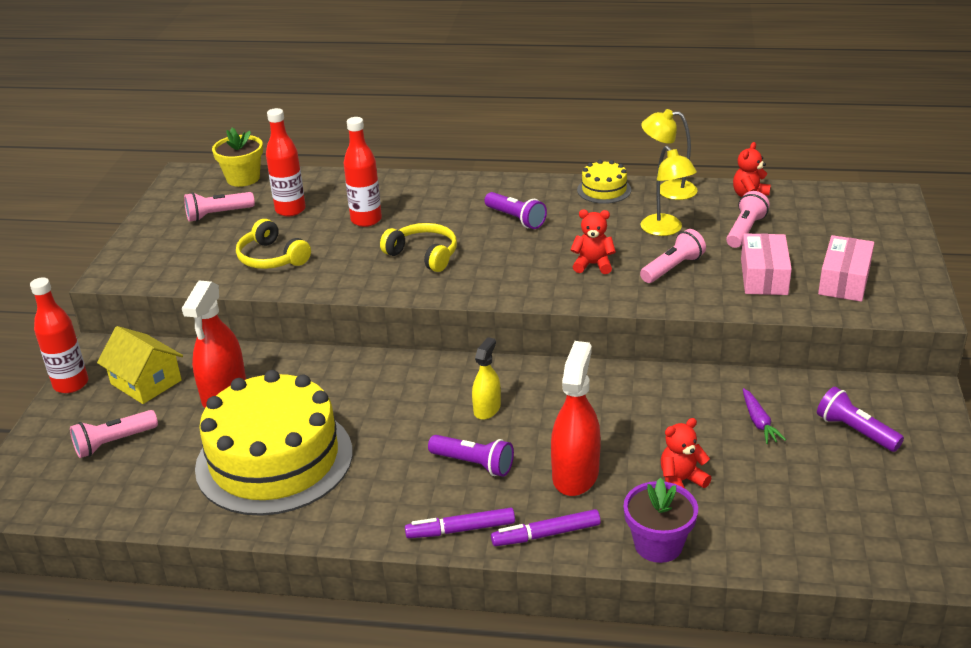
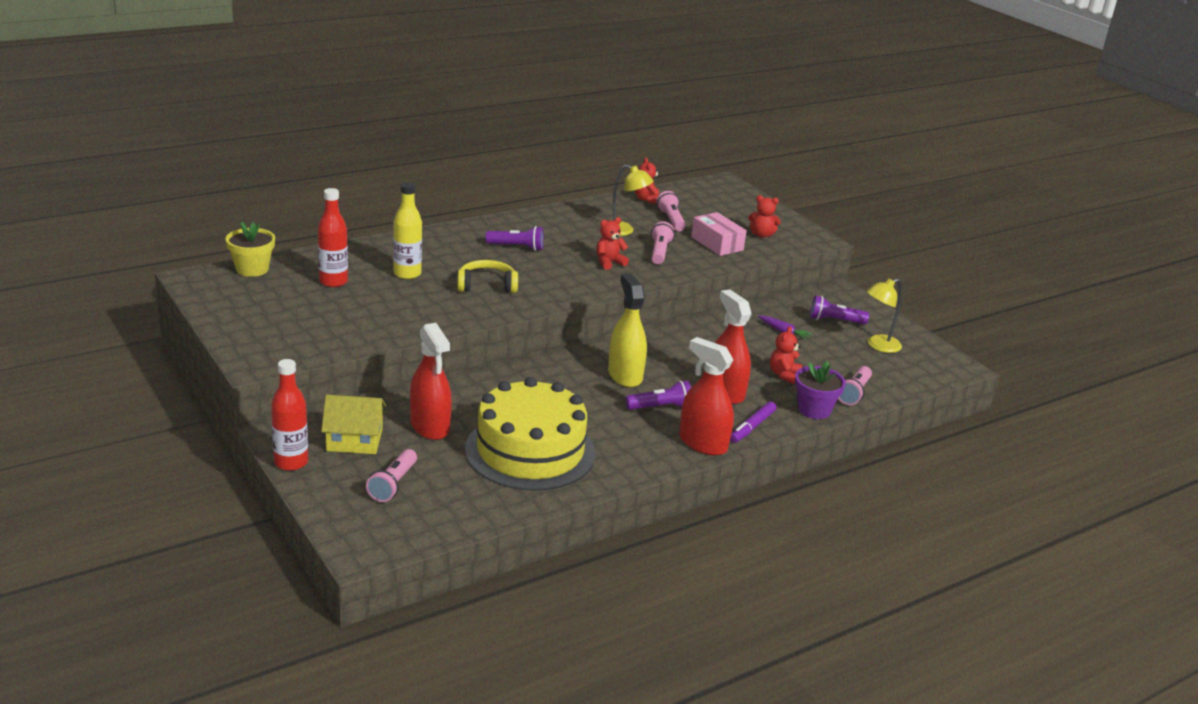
camera: 45 degrees left, 5 degrees down
pink flashlight [184,192,255,222] -> pink flashlight moved to [838,366,872,405]
yellow headphones [236,219,311,269] -> none
red bottle [343,117,382,227] -> yellow bottle [393,182,422,279]
purple marker [405,508,515,538] -> red spray bottle [679,337,734,456]
yellow spray bottle [472,337,501,420] -> yellow spray bottle [608,273,647,388], size x1.73
yellow cake [577,160,631,204] -> none
yellow lamp [641,109,698,200] -> yellow lamp moved to [866,278,902,353]
pink box [818,235,874,302] -> red teddy bear [748,195,781,238]

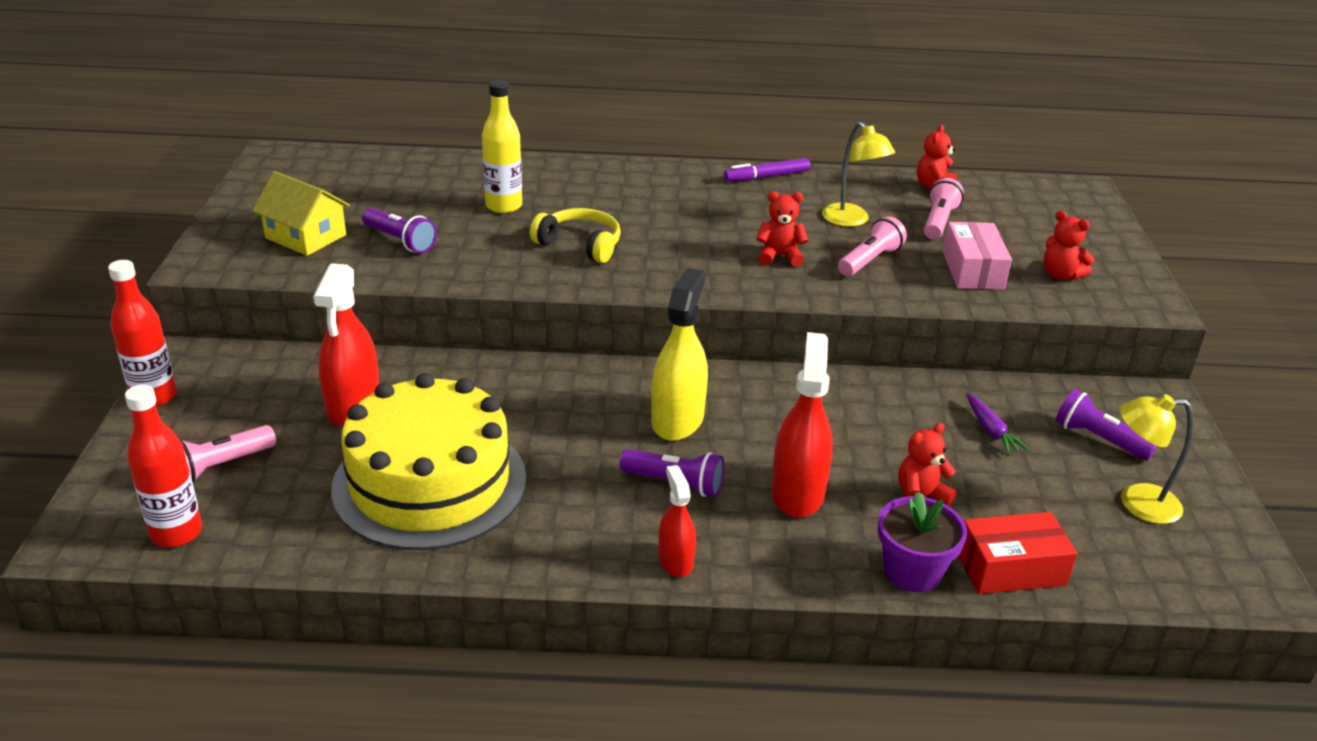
camera: 35 degrees right, 5 degrees up
yellow flower pot [226,222,275,277] -> none
red bottle [318,188,348,287] -> red bottle moved to [125,385,202,547]
yellow house [321,395,386,454] -> yellow house moved to [252,171,350,256]
purple flashlight [486,226,544,251] -> purple flashlight moved to [362,208,437,253]
red spray bottle [679,337,734,456] -> red spray bottle [658,465,696,577], size x0.58
purple marker [730,401,776,443] -> purple marker moved to [724,158,810,182]
pink flashlight [838,366,872,405] -> red box [958,512,1078,594]

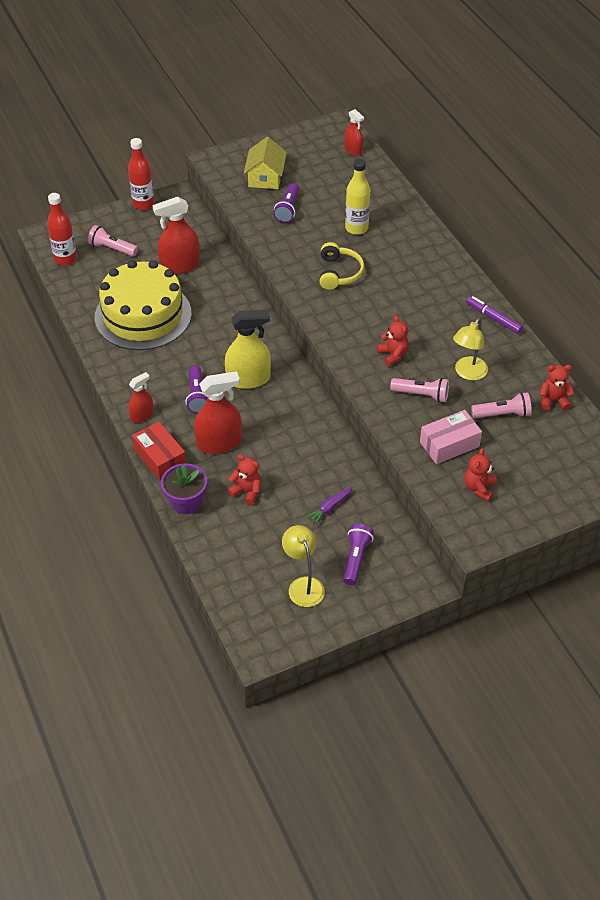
camera: 65 degrees right, 15 degrees up
red box [958,512,1078,594] -> red box moved to [132,421,186,480]
none -> red spray bottle [344,109,364,156]

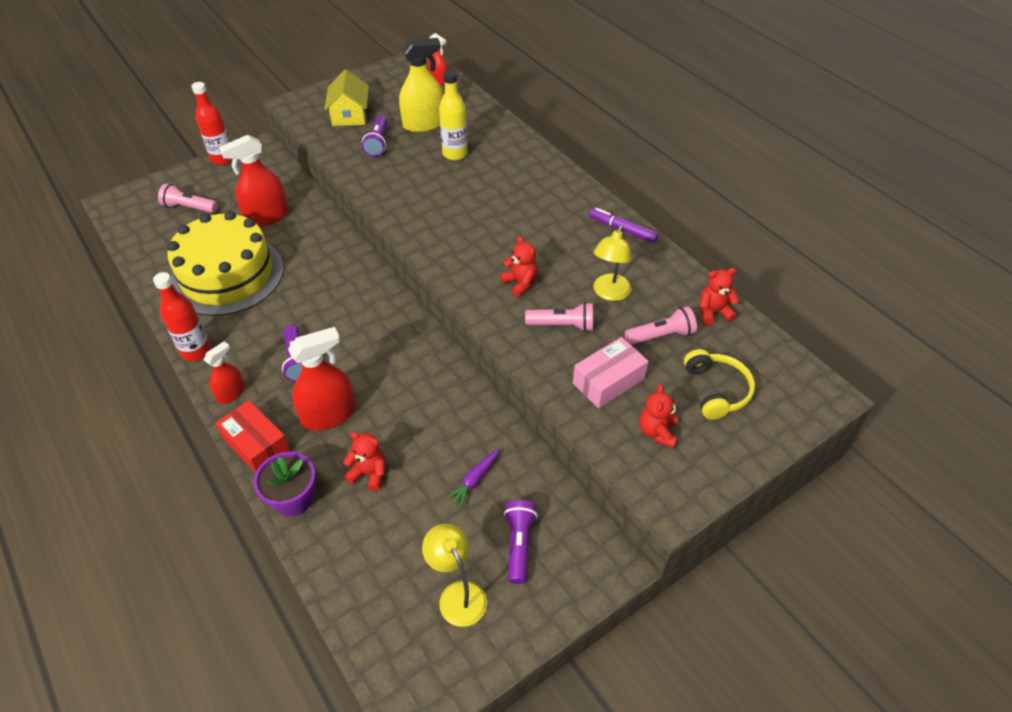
camera: 10 degrees left, 0 degrees up
red bottle [47,193,77,266] -> red bottle moved to [153,272,211,361]
yellow spray bottle [225,310,271,389] -> yellow spray bottle moved to [399,38,443,132]
yellow headphones [320,242,365,290] -> yellow headphones moved to [684,349,755,420]

